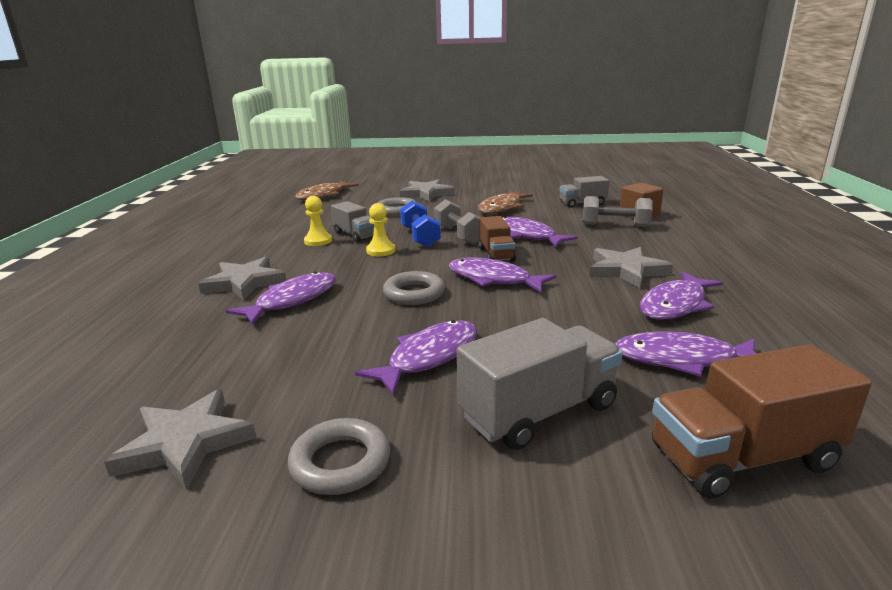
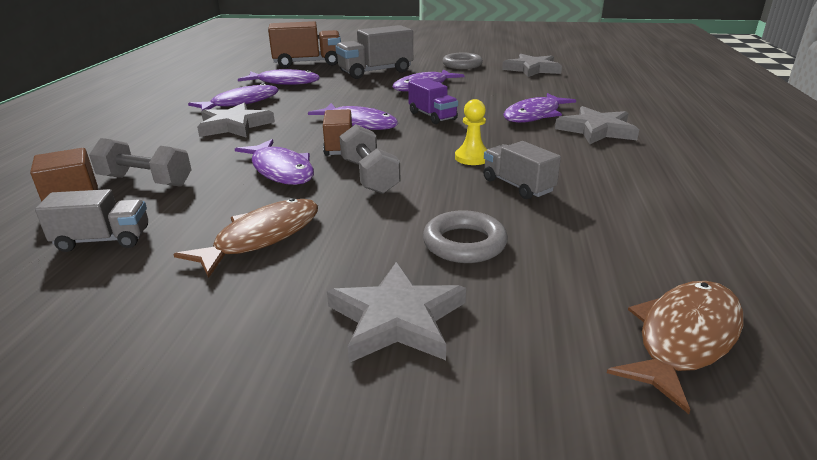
camera: 175 degrees left, 5 degrees up
yellow pawn [304,196,332,246] -> none
grey ring [383,271,445,305] -> purple truck [408,78,458,124]
blue dumbbell [400,200,441,247] -> none

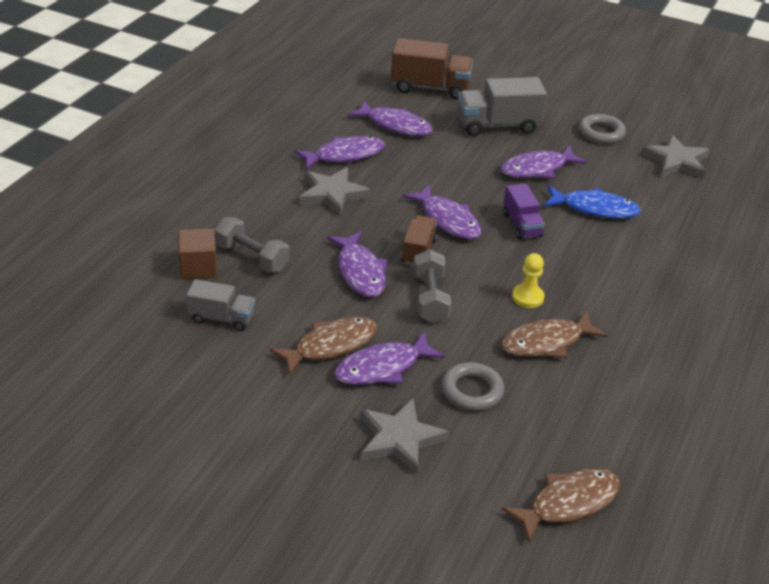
camera: 15 degrees right, 10 degrees up
grey truck [483,141,561,199] -> brown fish [501,312,608,358]
purple fish [503,93,576,123] -> purple fish moved to [334,331,445,385]
grey star [555,106,639,144] -> none
none -> blue fish [544,186,641,218]

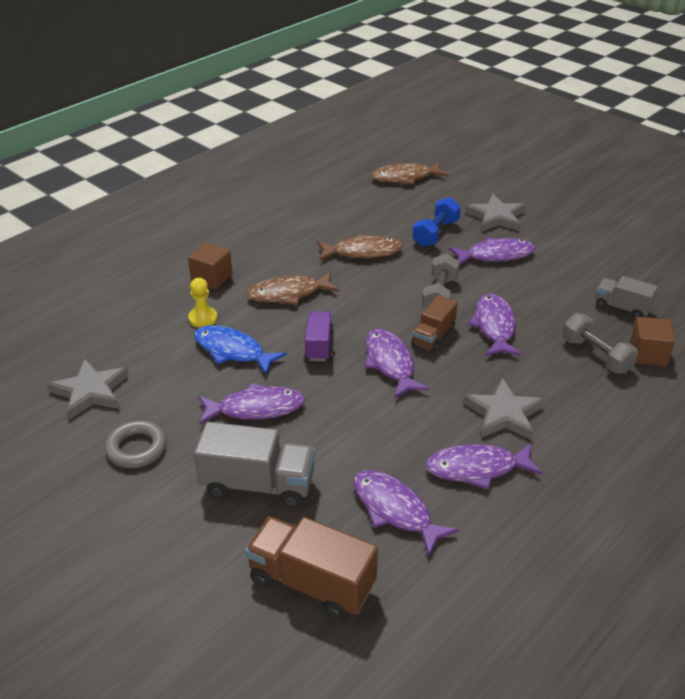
camera: 160 degrees left, 0 degrees up
brown fish [270,317,377,375] -> brown fish moved to [247,272,340,305]
grey ring [442,362,504,411] -> blue dumbbell [412,197,461,247]
yellow pawn [512,253,545,308] -> yellow pawn moved to [188,278,218,328]
none -> brown cube [188,242,232,290]

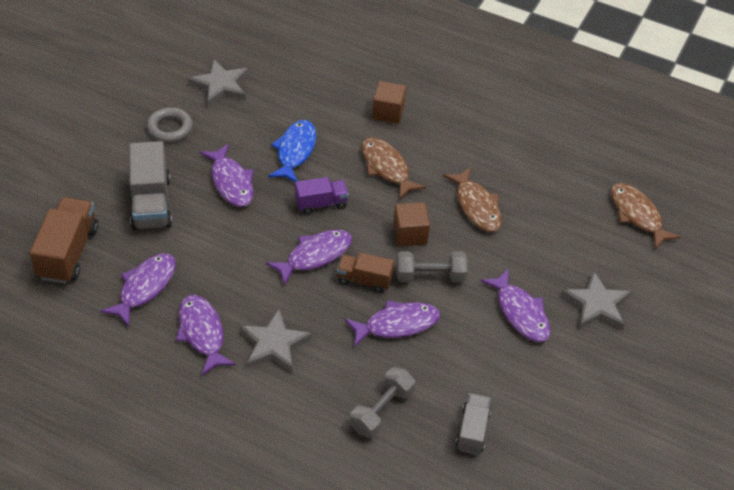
camera: 70 degrees right, 10 degrees up
yellow pawn [188,278,218,328] -> none
blue dumbbell [412,197,461,247] -> none
brown cube [630,317,675,366] -> brown cube moved to [393,202,430,246]

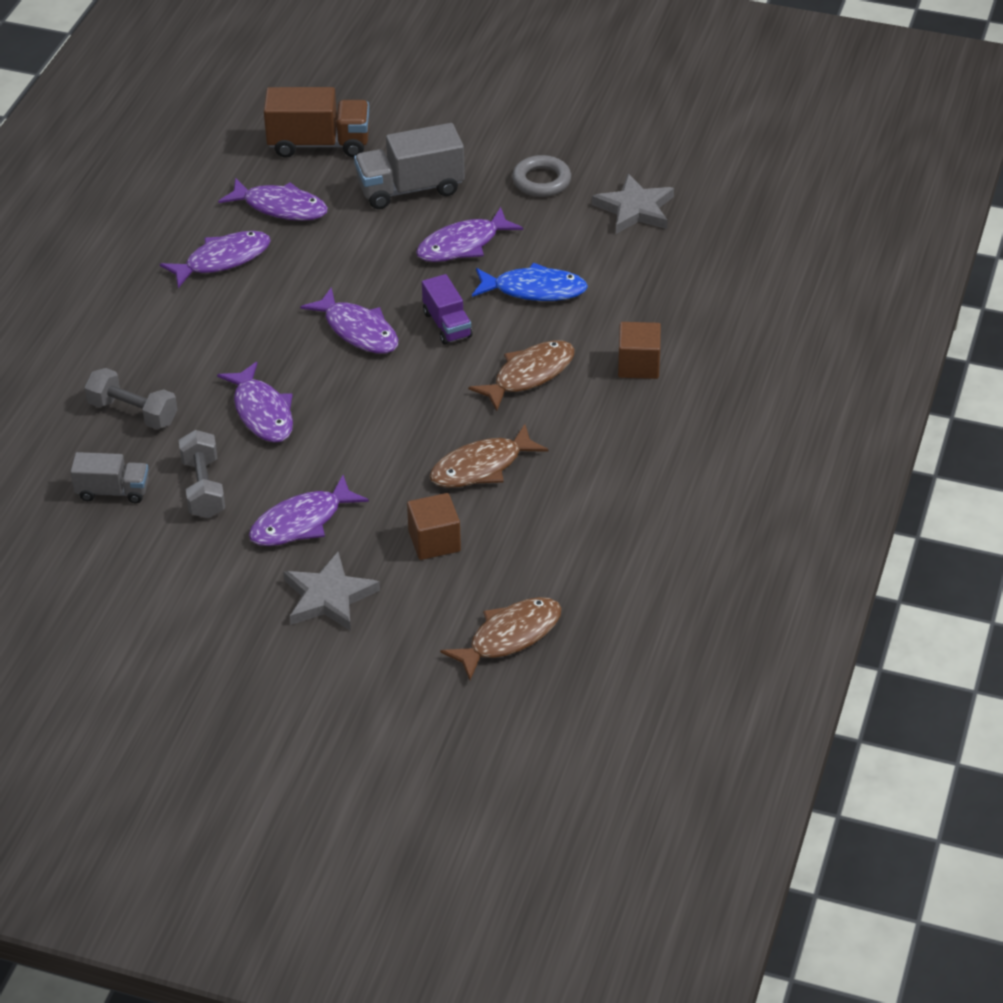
camera: 85 degrees right, 5 degrees down
grey star [239,309,312,373] -> none
brown truck [337,253,394,293] -> none
brown cube [393,202,430,246] -> brown cube moved to [407,493,461,560]
grey dumbbell [397,252,467,282] -> grey dumbbell moved to [179,430,225,518]

